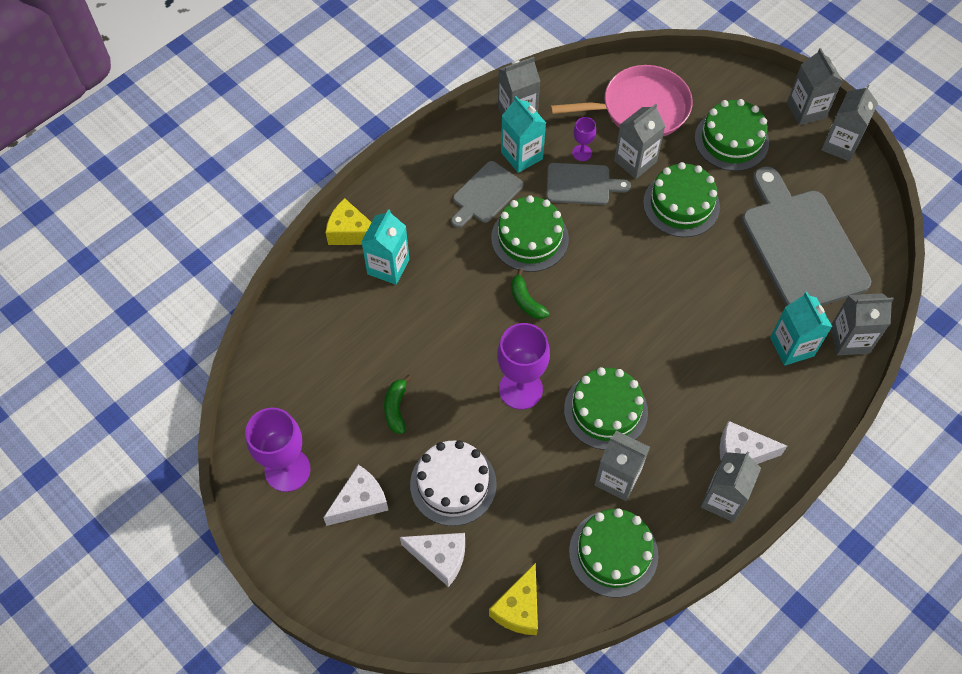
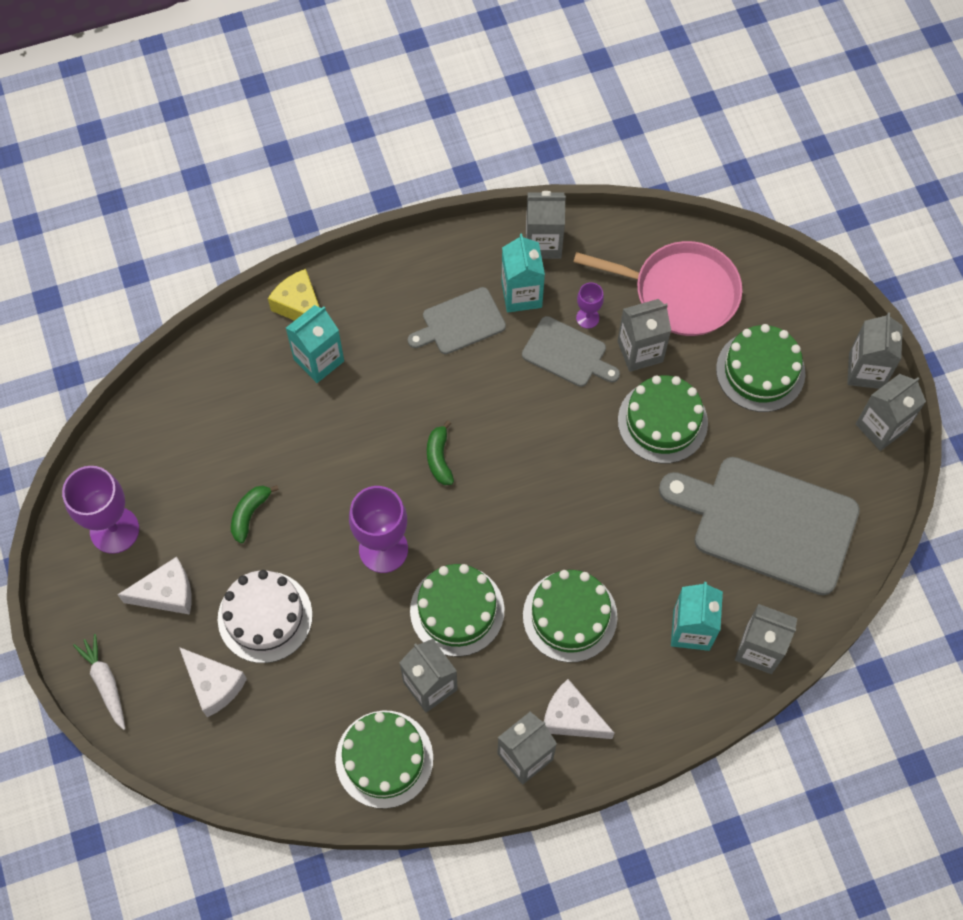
camera: 25 degrees right, 5 degrees up
yellow cheese [489,562,538,635] -> none
green cake [491,195,569,272] -> green cake moved to [523,570,618,662]
grey cutting board [742,166,871,306] -> grey cutting board turned 75 degrees counterclockwise [659,457,860,595]
none -> white carrot [73,634,125,730]

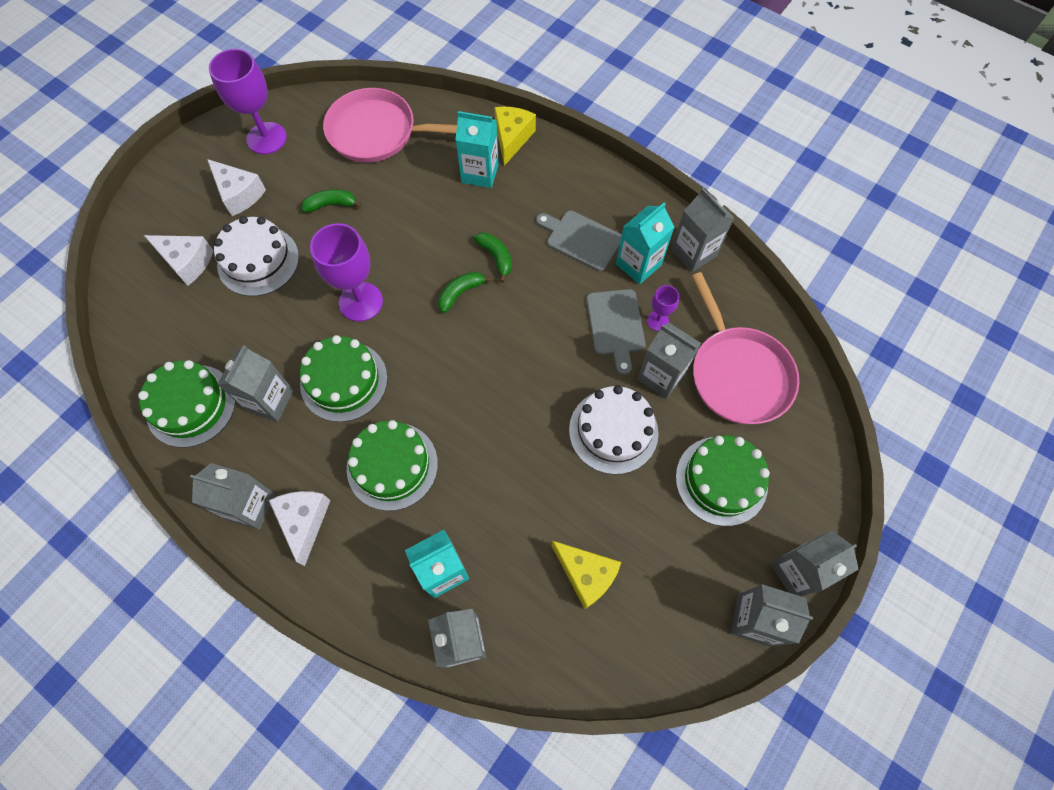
camera: 55 degrees right, 0 degrees up
white carrot [73,634,125,730] -> none
white cheese [179,647,247,717] -> white cheese turned 75 degrees counterclockwise [144,235,213,286]
green cake [618,375,708,463] -> white cake [569,385,659,474]
grey cutting board [659,457,860,595] -> yellow cheese [552,541,621,609]
none -> pink pan [323,88,457,163]
none -> green banana [474,232,512,283]

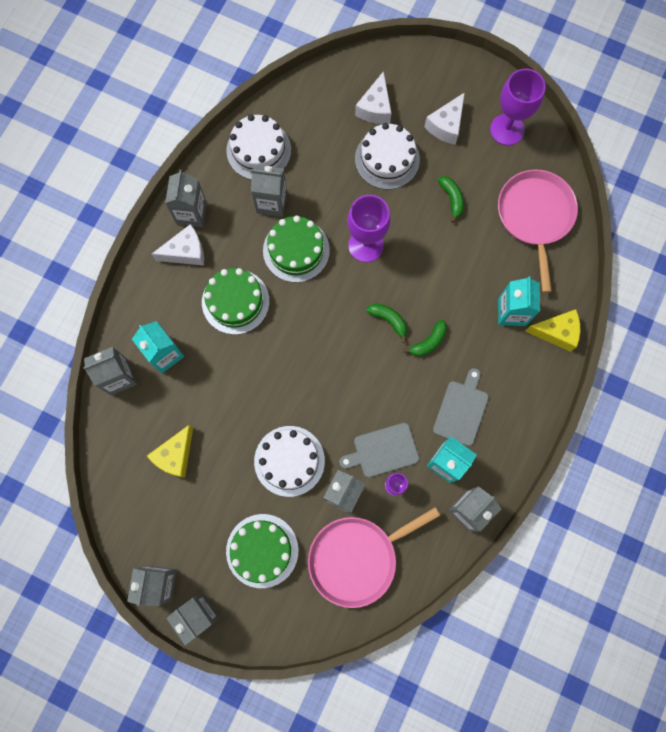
camera: 80 degrees right, 10 degrees up
green cake [138,360,236,448] -> white cake [226,114,291,180]

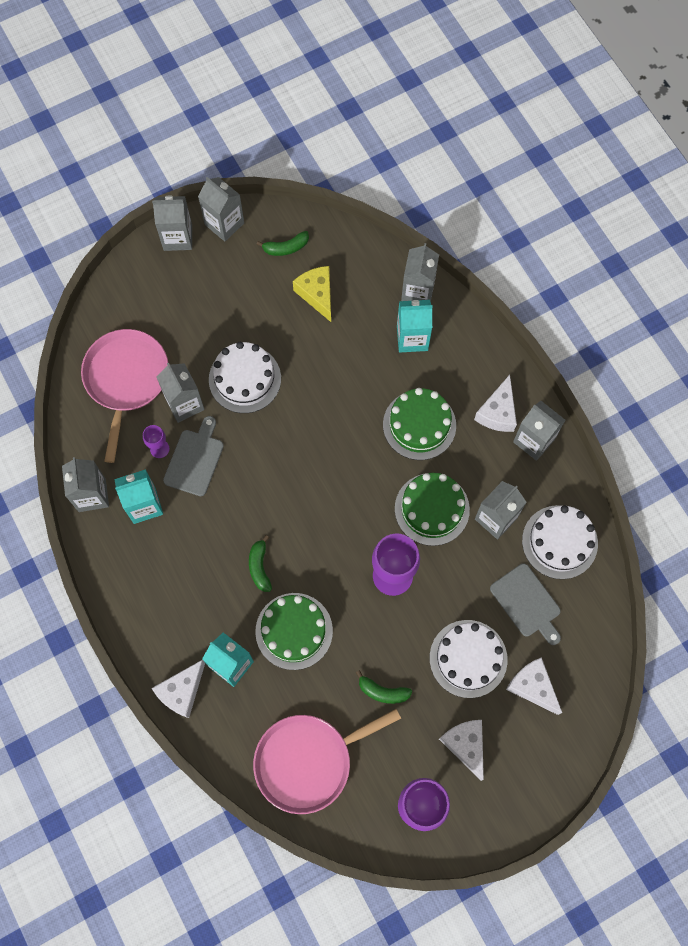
camera: 125 degrees right, 5 degrees down
green cake [226,514,299,588] -> green cake moved to [255,593,333,670]
green banana [366,303,407,343] -> green banana moved to [257,231,309,256]
grey cutting board [433,368,489,446] -> grey cutting board moved to [490,563,561,645]
pink pan [498,169,578,293] -> pink pan turned 120 degrees clockwise [253,709,401,814]
yellow cheese [525,309,580,352] -> white cheese [152,660,205,718]

